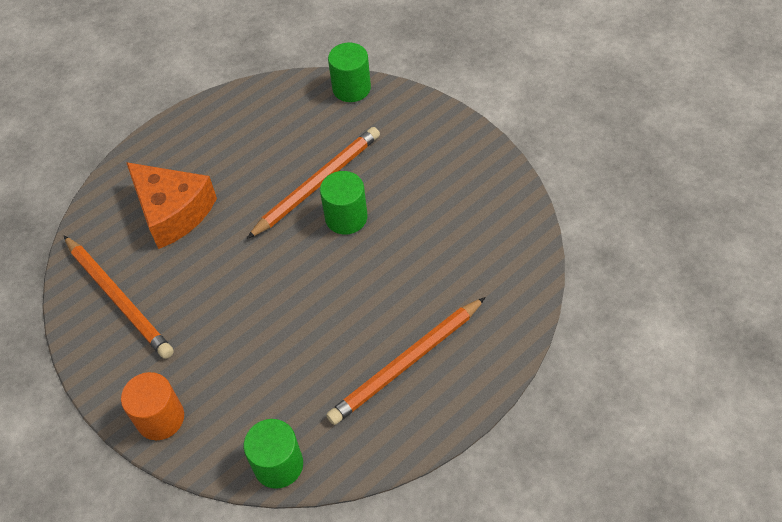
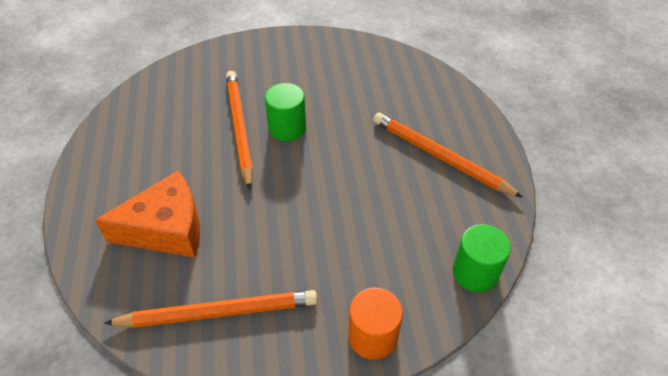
camera: 60 degrees left, 5 degrees down
orange pencil [326,297,486,425] -> orange pencil turned 135 degrees clockwise [373,112,523,198]
green cylinder [328,43,371,102] -> none

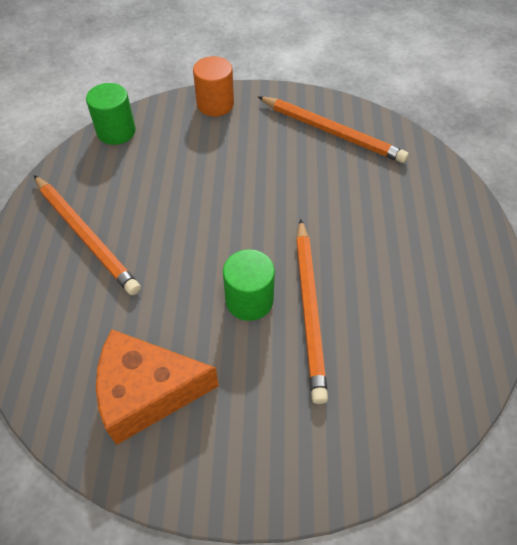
camera: 170 degrees left, 5 degrees up
orange cheese [95,170,200,257] -> orange cheese moved to [96,329,219,445]
orange pencil [104,290,317,328] -> orange pencil turned 150 degrees counterclockwise [258,96,409,163]

